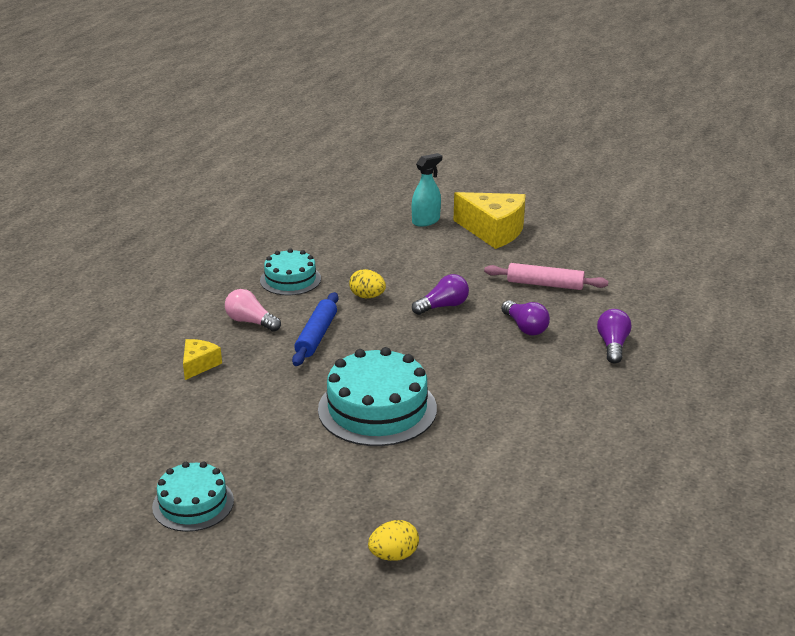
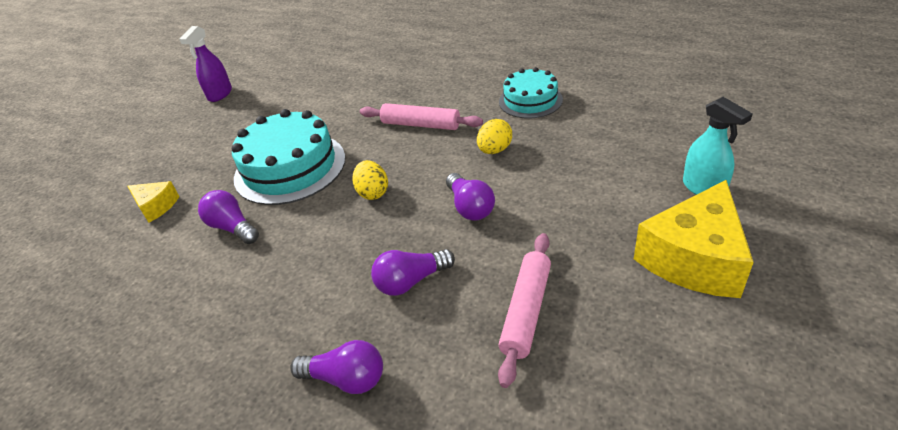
camera: 100 degrees right, 10 degrees up
turquoise cake [152,461,234,532] -> purple spray bottle [179,26,232,102]
yellow cheese [183,339,222,380] -> yellow cheese moved to [127,181,180,223]
pink light bulb [225,289,281,332] -> none
blue rolling pin [292,292,338,366] -> pink rolling pin [360,103,483,130]
yellow egg [368,520,419,561] -> yellow egg moved to [352,160,388,200]
none -> purple light bulb [198,190,259,244]

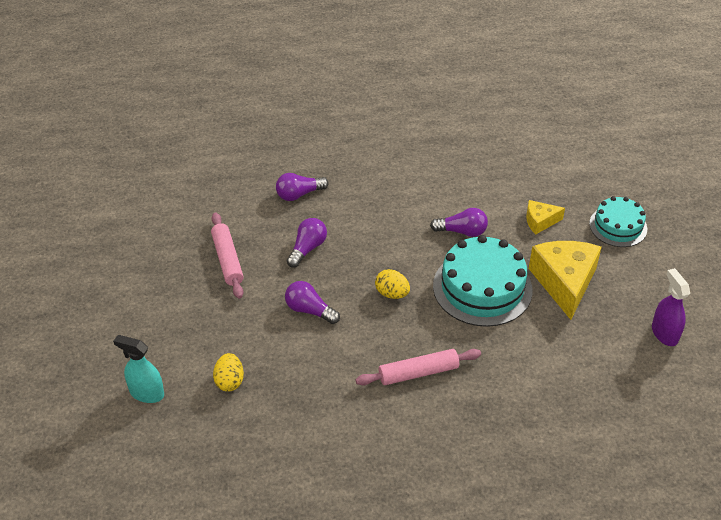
camera: 140 degrees right, 5 degrees up
yellow egg [477,119,512,154] -> yellow egg moved to [213,353,244,392]
turquoise cake [499,67,563,119] -> turquoise cake moved to [589,196,647,247]
yellow cheese [634,180,754,298] -> yellow cheese moved to [529,241,602,320]

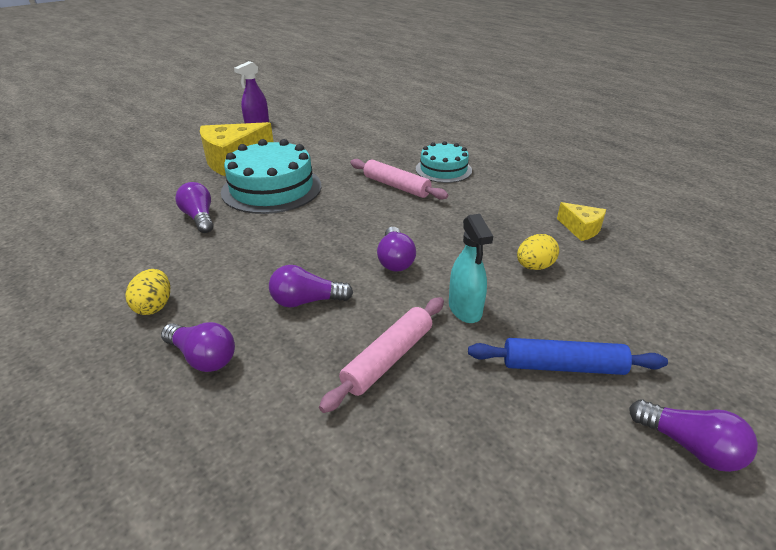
camera: 125 degrees left, 10 degrees down
turquoise spray bottle [113,335,164,403] -> turquoise spray bottle moved to [449,214,493,323]
yellow egg [375,269,410,299] -> yellow egg moved to [125,269,170,315]
yellow cheese [526,200,565,234] -> yellow cheese moved to [557,202,606,241]
turquoise cake [589,196,647,247] -> turquoise cake moved to [416,141,472,183]
none -> blue rolling pin [468,338,668,375]
none -> purple light bulb [629,400,758,472]

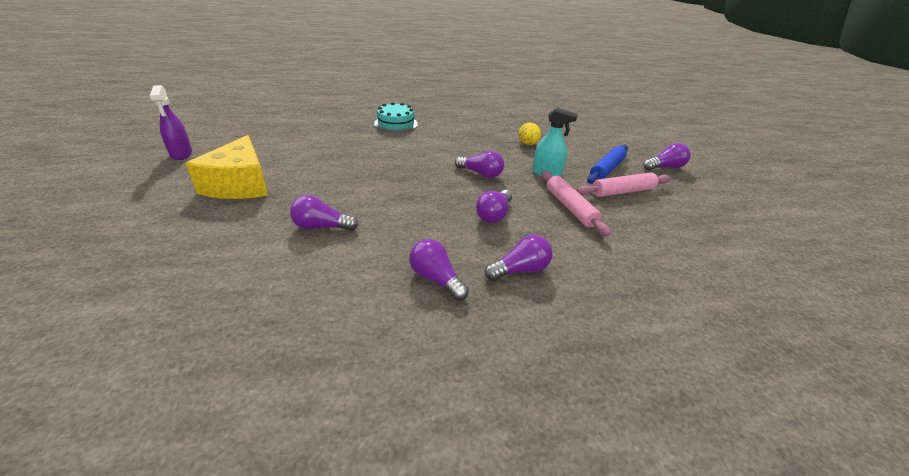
camera: 60 degrees left, 0 degrees up
yellow egg [125,269,170,315] -> purple light bulb [409,239,469,301]
turquoise cake [221,139,322,214] -> none
pink rolling pin [350,159,448,200] -> pink rolling pin moved to [577,172,671,197]
yellow cheese [557,202,606,241] -> none

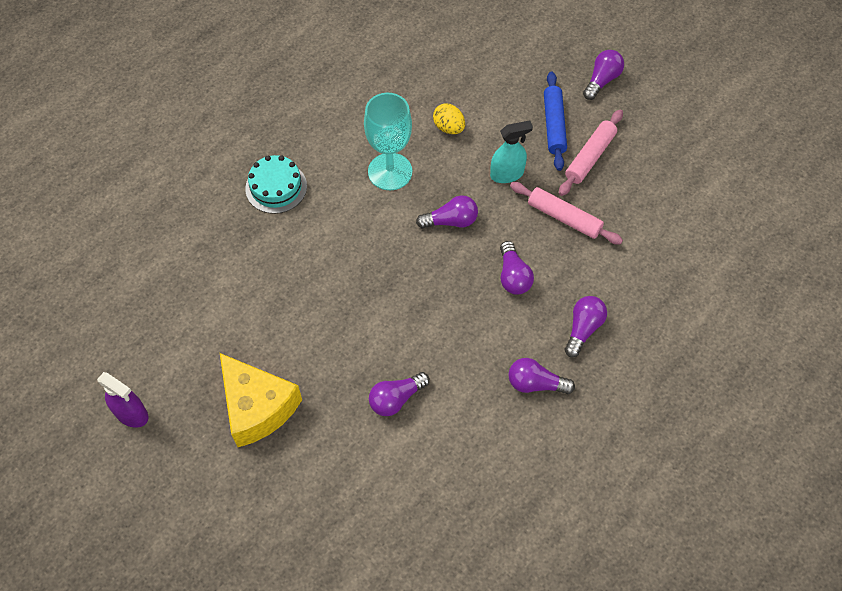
camera: 35 degrees left, 25 degrees up
none -> turquoise goblet [364,93,412,190]

